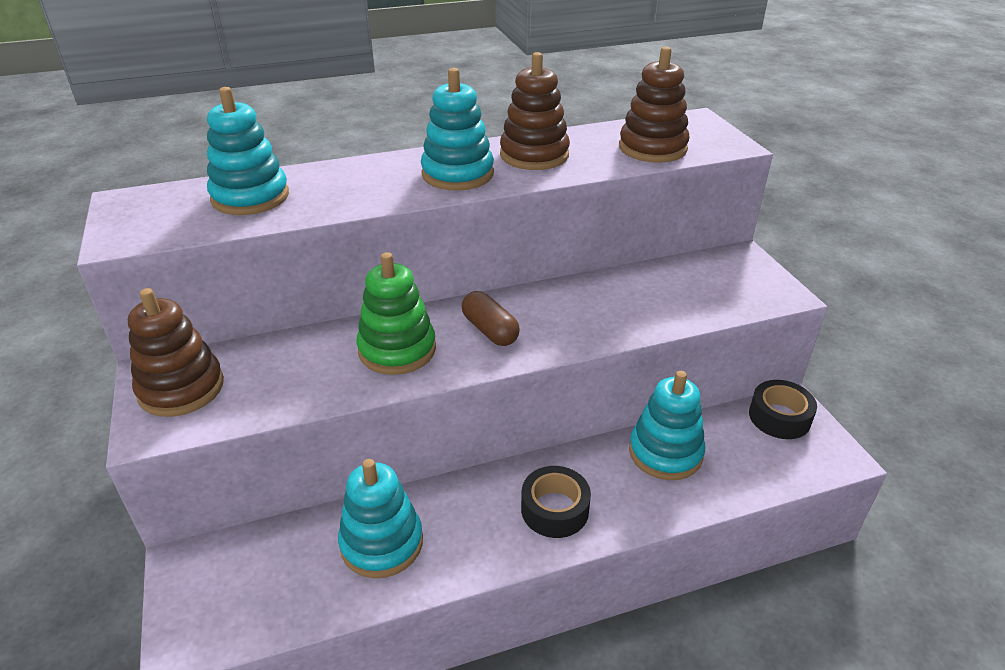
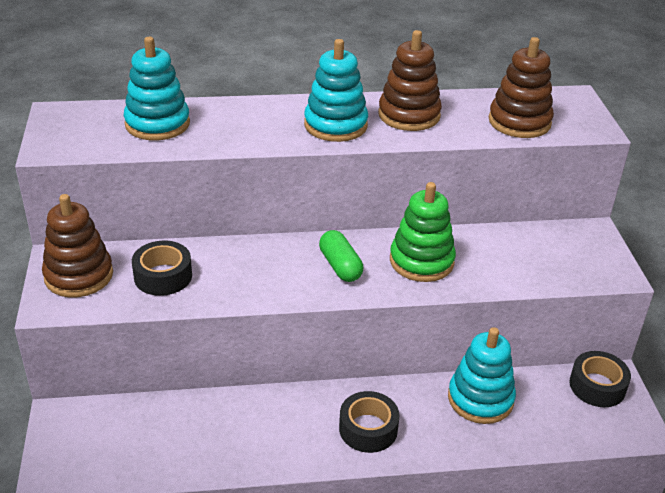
camera: 10 degrees right, 0 degrees up
turquoise stacking toy [338,459,423,578] -> none
green stacking toy [356,252,436,375] -> green stacking toy moved to [390,182,456,282]
brown capsule [461,291,520,346] -> green capsule [319,230,363,282]
none -> black tape [132,241,192,296]

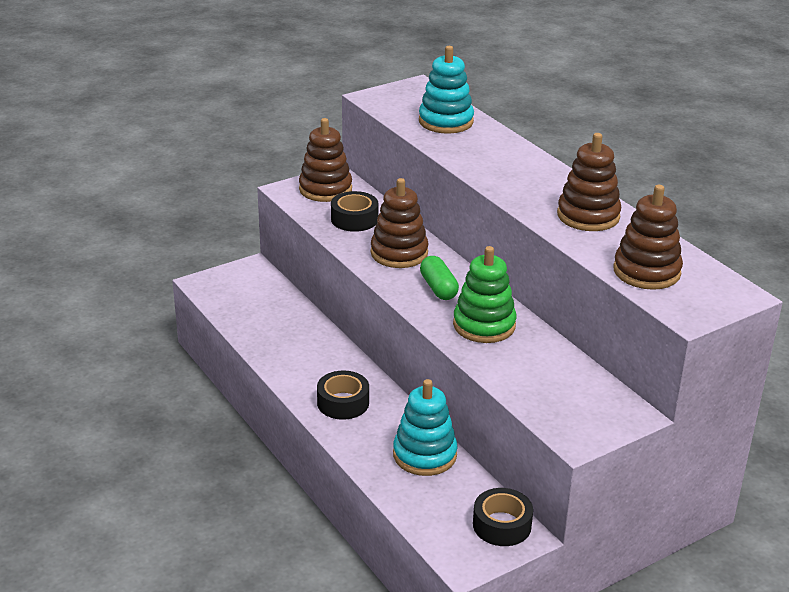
camera: 65 degrees right, 5 degrees down
turquoise stacking toy [304,39,368,142] -> none
green capsule [319,230,363,282] -> green capsule turned 60 degrees counterclockwise [420,256,459,300]
none -> brown stacking toy [371,178,428,268]

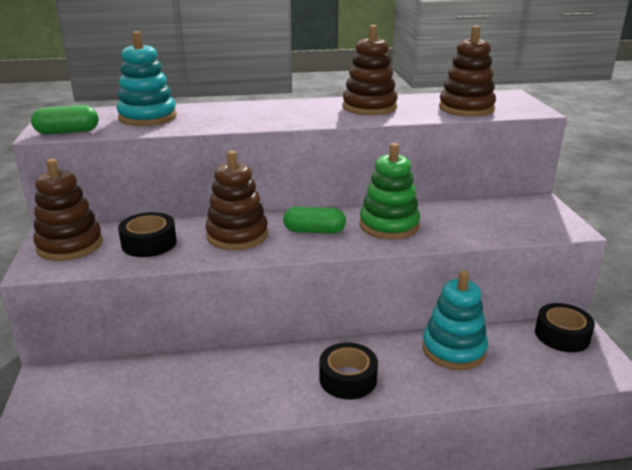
camera: 65 degrees left, 5 degrees down
none -> green capsule [31,105,98,134]

